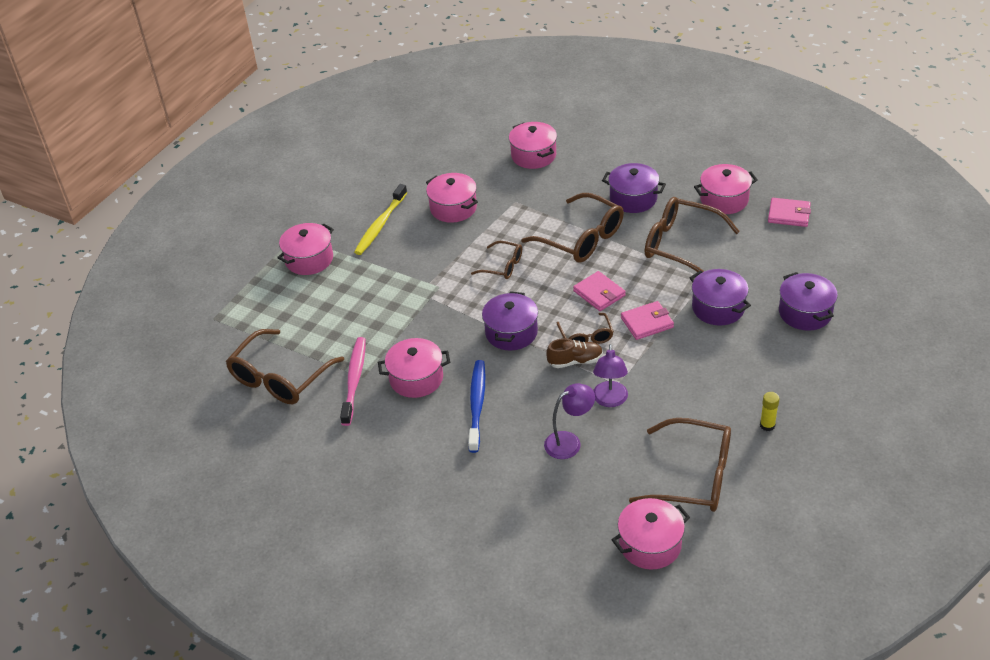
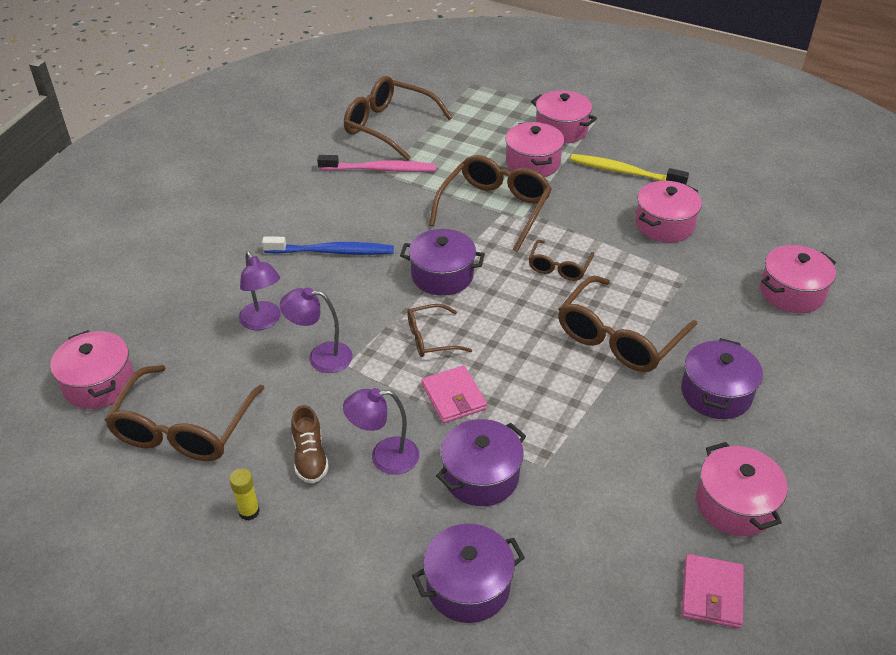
camera: 85 degrees right, 0 degrees up
pink pot [378,338,450,398] -> pink pot moved to [505,122,564,177]
brown shoe [546,338,603,368] -> brown shoe moved to [291,405,329,483]
pink wallet [573,271,626,311] -> none
brown glasses [645,197,740,272] -> brown glasses moved to [429,155,552,252]
none -> purple lamp [343,388,419,475]

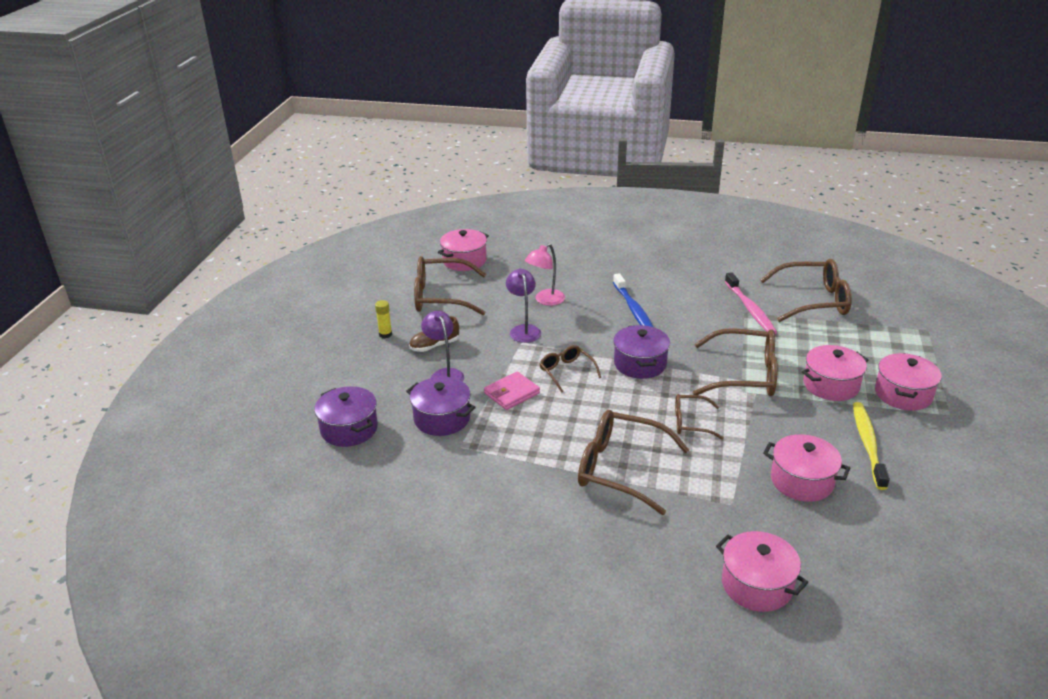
camera: 75 degrees right, 10 degrees down
purple lamp [239,251,280,330] -> pink lamp [525,243,565,306]
brown glasses [344,76,453,161] -> brown glasses turned 75 degrees clockwise [760,259,852,322]
purple pot [681,338,763,419] -> none
pink wallet [682,554,744,628] -> none
pink pot [696,442,788,536] -> none

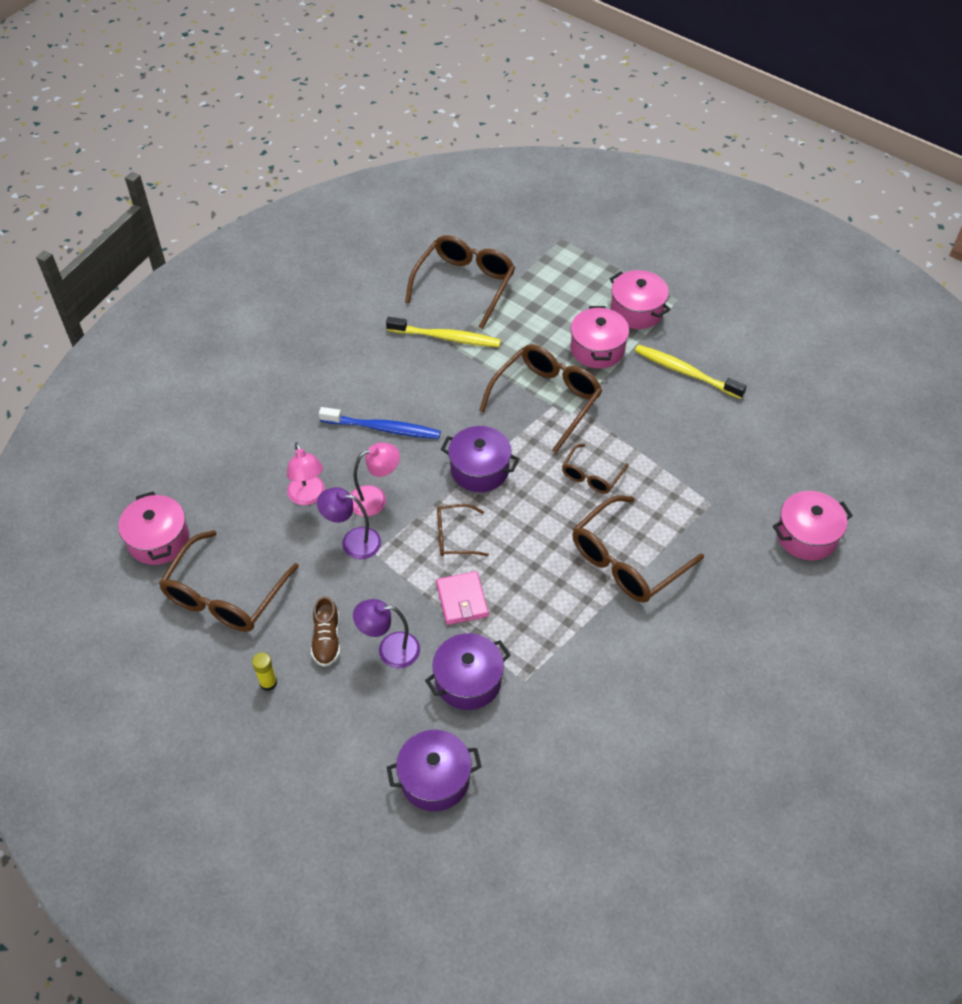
camera: 65 degrees left, 20 degrees up
pink toothbrush [725,272,777,334] -> yellow toothbrush [386,317,501,347]
pink pot [763,434,850,502] -> none
none -> pink lamp [350,442,400,516]

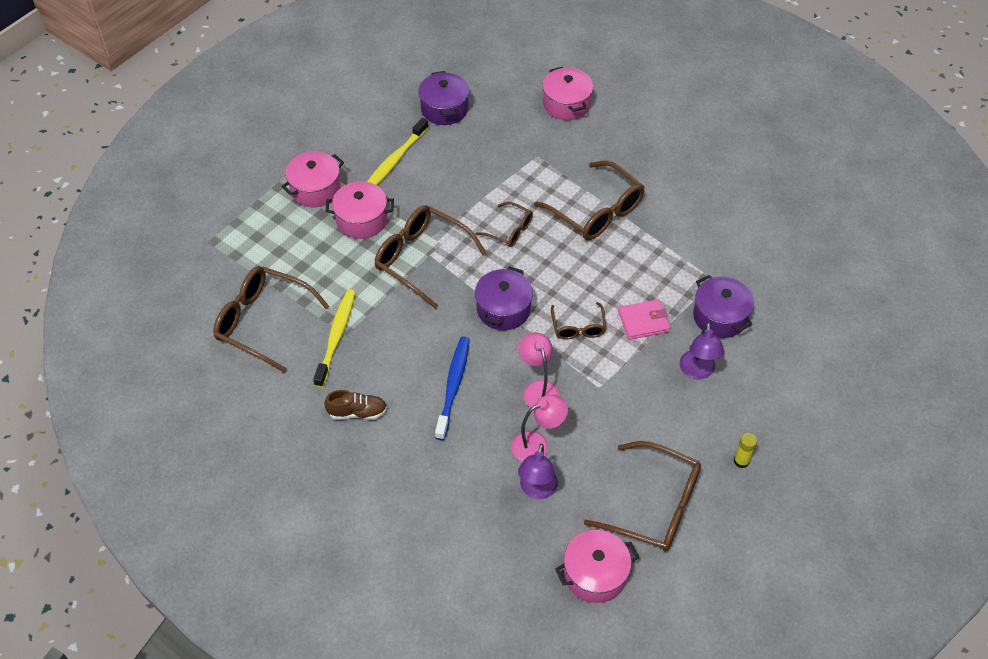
camera: 90 degrees left, 0 degrees up
brown shoe [311,596,340,667] -> brown shoe moved to [324,390,387,420]
purple lamp [317,487,381,560] -> purple lamp moved to [518,444,558,499]
purple pot [387,730,482,811] -> purple pot moved to [418,71,470,125]

